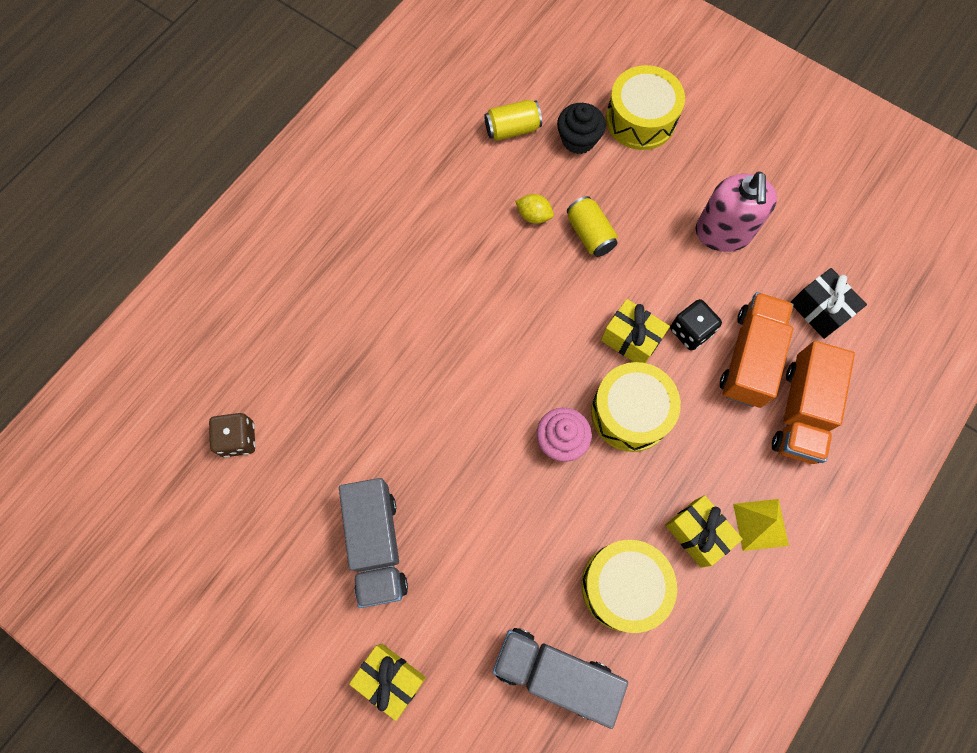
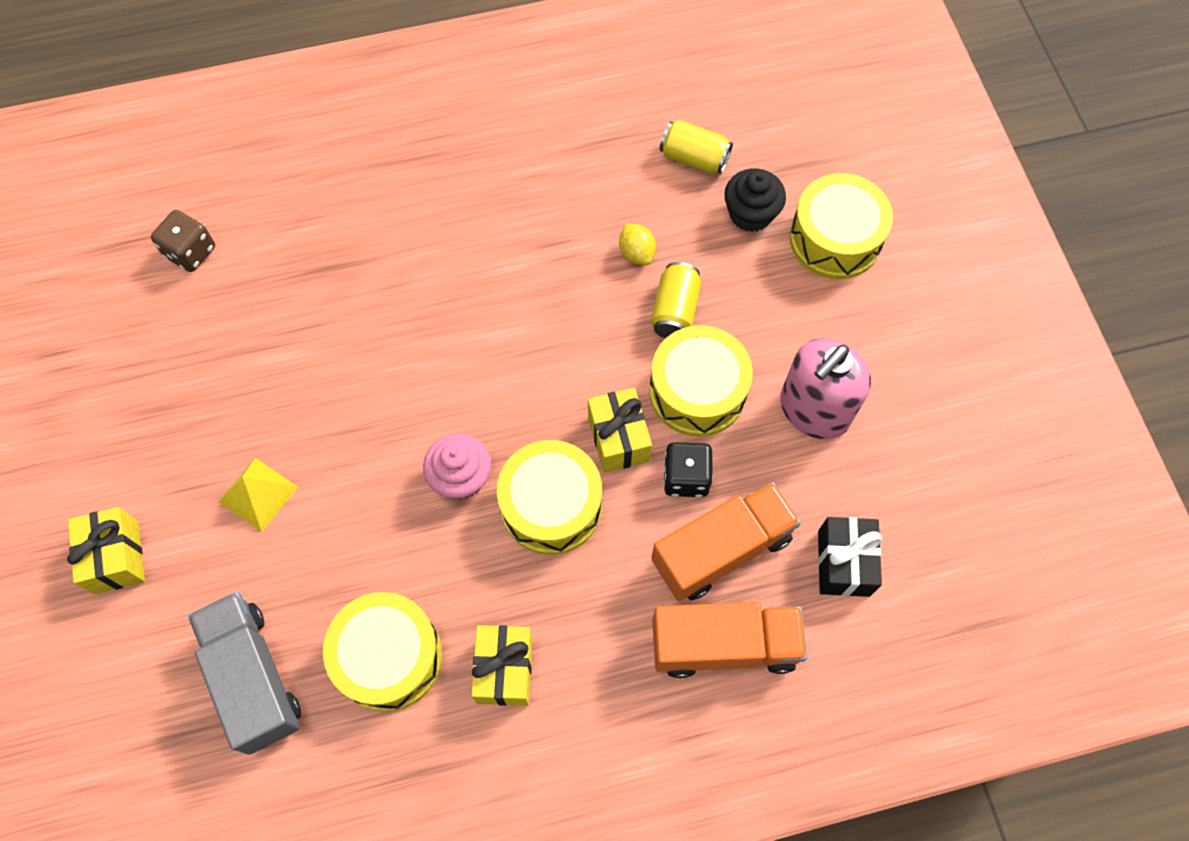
camera: 40 degrees right, 5 degrees down
grey truck [339,478,408,608] -> none
yellow pyramid [733,499,789,551] -> yellow pyramid moved to [218,458,298,532]
orange truck [772,341,855,464] -> orange truck turned 150 degrees counterclockwise [652,602,808,678]
none -> yellow drum [649,325,753,437]

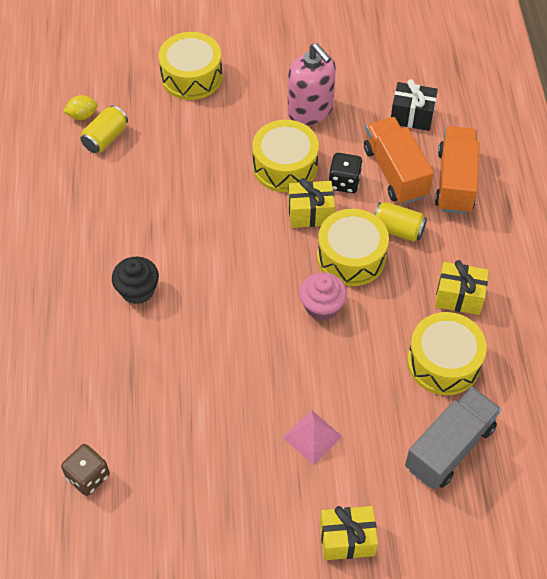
camera: 80 degrees left, 10 degrees down
grey truck [188,592,301,755] -> grey truck turned 150 degrees clockwise [405,387,501,490]
yellow pyramid [218,458,298,532] -> pink pyramid [283,410,343,465]
yellow lemon [619,224,656,265] -> yellow lemon moved to [63,95,98,120]
yellow can [651,262,701,338] -> yellow can moved to [374,202,427,241]
black cupcake [724,168,786,232] -> black cupcake moved to [112,257,159,304]

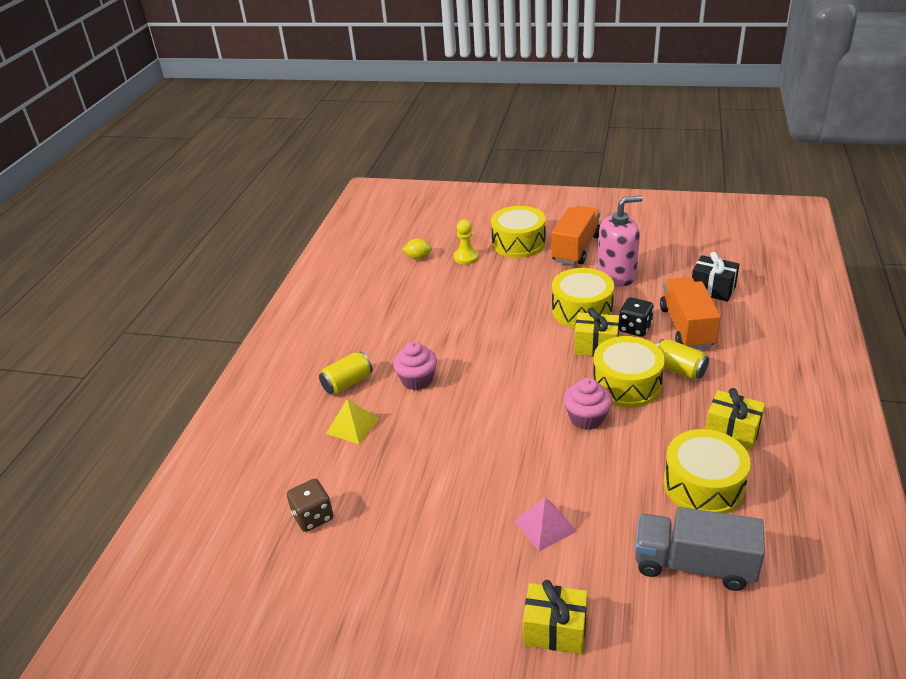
camera: 20 degrees right, 20 degrees down
yellow can [81,105,128,153] -> yellow can moved to [319,352,372,394]
black cupcake [112,257,159,304] -> pink cupcake [393,341,437,390]
pink soap dispenser [288,43,336,125] -> pink soap dispenser turned 90 degrees counterclockwise [597,195,643,286]
grey truck [405,387,501,490] -> grey truck turned 135 degrees counterclockwise [635,507,765,591]
orange truck [435,126,479,214] -> orange truck moved to [551,206,600,265]
none -> yellow pyramid [326,399,379,444]
none -> yellow pawn [454,220,479,265]

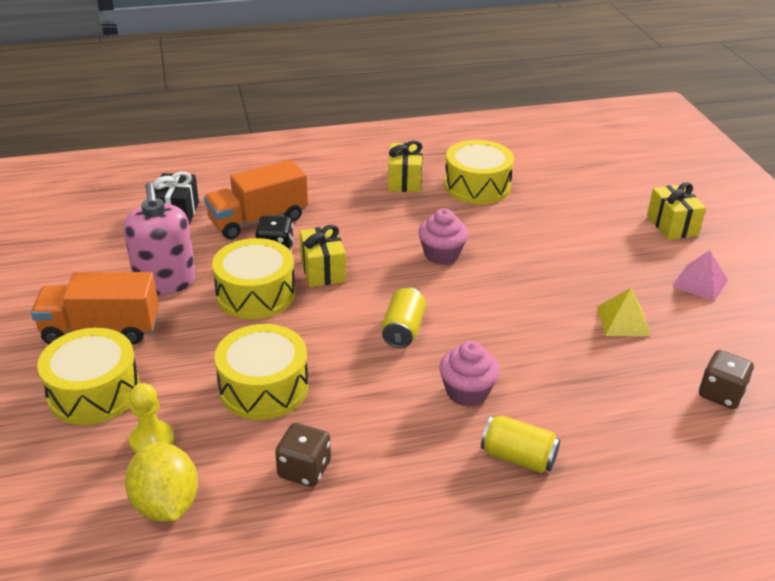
camera: 120 degrees left, 0 degrees up
yellow pyramid [326,399,379,444] -> yellow pyramid moved to [597,288,651,336]
yellow lemon [402,239,432,260] -> yellow lemon [125,443,198,522], size x1.76
pink pyramid [514,498,577,551] -> pink pyramid moved to [672,250,728,302]
yellow drum [593,336,665,408] -> yellow drum moved to [214,324,309,420]
pink soap dispenser [597,195,643,286] -> pink soap dispenser turned 150 degrees counterclockwise [123,182,196,295]
grey truck [635,507,765,591] -> none
yellow can [656,339,709,380] -> yellow can moved to [381,287,426,348]
none -> brown dice [275,423,331,487]

